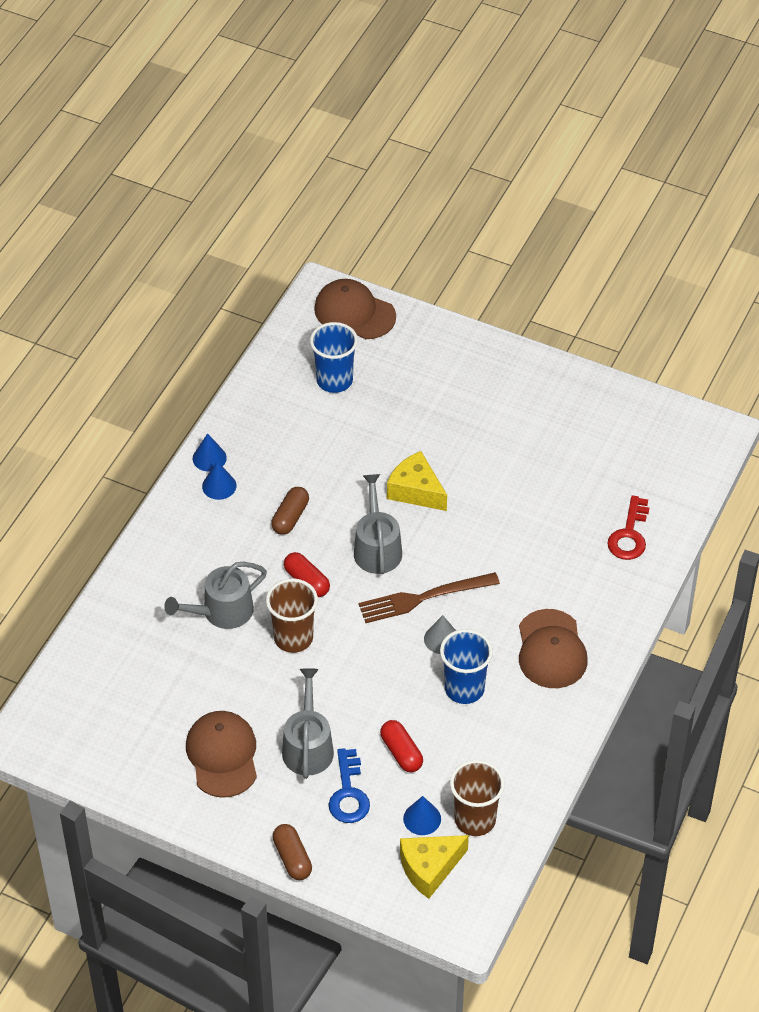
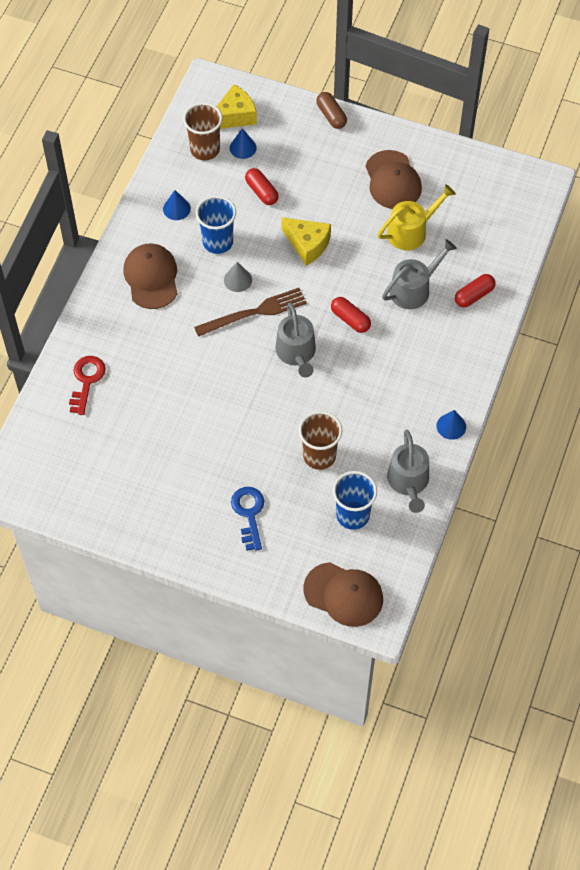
camera: 175 degrees right, 10 degrees up
blue cone [202,461,236,500] -> blue cone moved to [163,190,191,220]
brown cup [266,579,318,653] -> brown cup moved to [299,411,342,470]
brown capsule [271,487,309,535] -> none
grey watering can [282,668,334,779] -> grey watering can moved to [387,430,429,513]
blue key [329,748,370,823] -> blue key moved to [231,487,264,551]
yellow cheese [387,451,447,511] -> yellow cheese moved to [281,217,331,266]
none -> yellow watering can [378,184,456,250]
none -> red capsule [455,274,496,308]

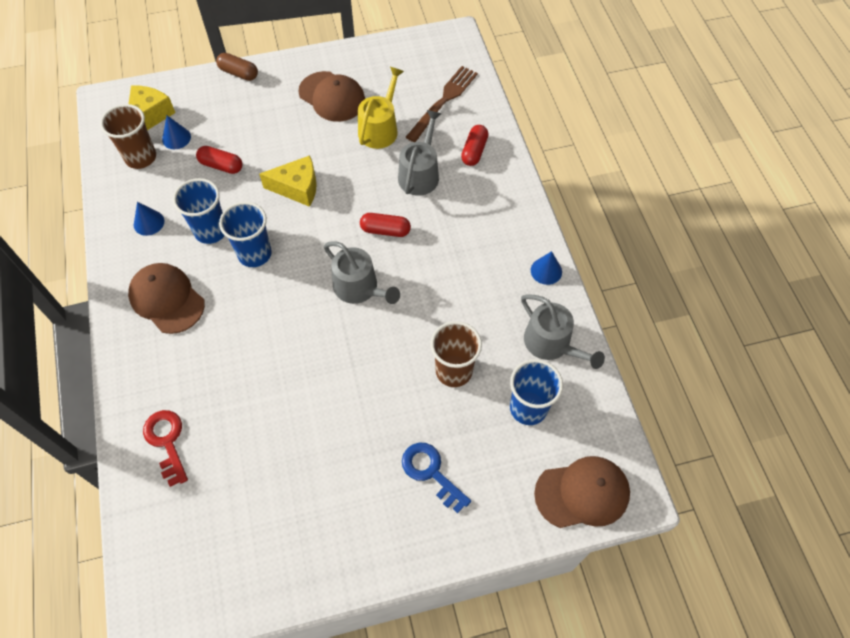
camera: 35 degrees left, 0 degrees up
brown fork [194,288,307,337] -> brown fork moved to [406,66,478,142]
grey cone [224,262,252,292] -> blue cup [219,202,272,267]

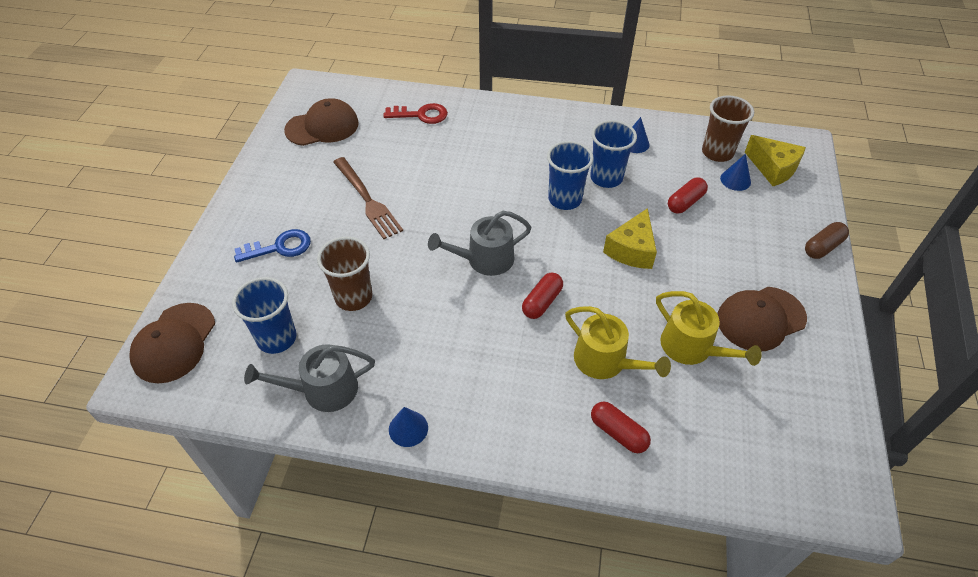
camera: 115 degrees right, 10 degrees down
brown cap [128,263,205,334] -> brown cap moved to [284,98,359,146]
grey watering can [398,110,441,196] -> yellow watering can [565,306,671,379]
brown fork [406,66,478,142] -> brown fork moved to [333,157,403,239]

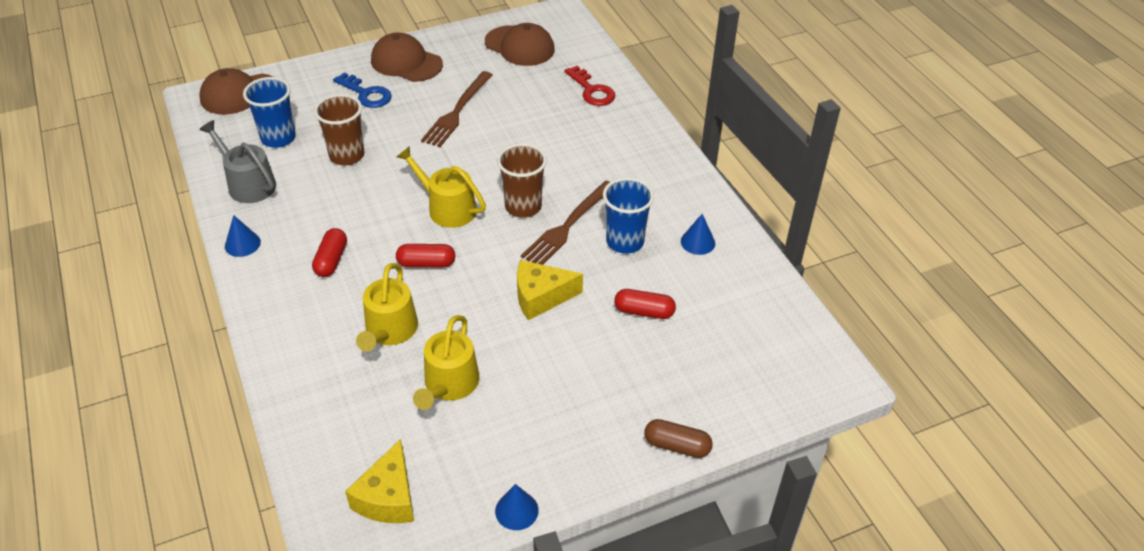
camera: 55 degrees right, 5 degrees down
grey watering can [428,211,531,276] -> yellow watering can [397,146,486,228]
blue cup [547,141,594,210] -> brown fork [521,181,610,265]
red capsule [591,402,651,453] -> red capsule moved to [312,228,347,277]
brown cup [702,95,754,162] -> brown cup moved to [497,143,547,218]
brown cap [717,287,807,351] -> brown cap moved to [371,32,443,82]
blue cone [720,154,751,191] -> blue cone moved to [495,484,539,530]
yellow cheese [745,135,806,186] -> yellow cheese moved to [345,439,414,523]

